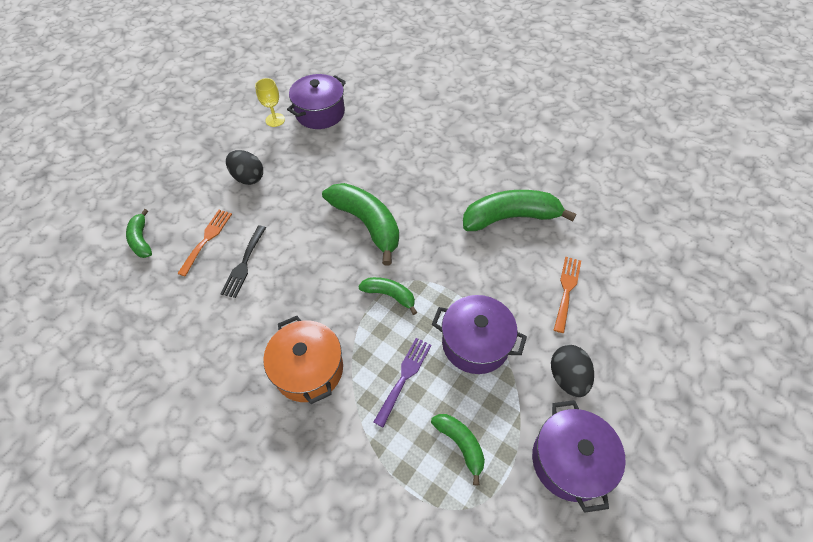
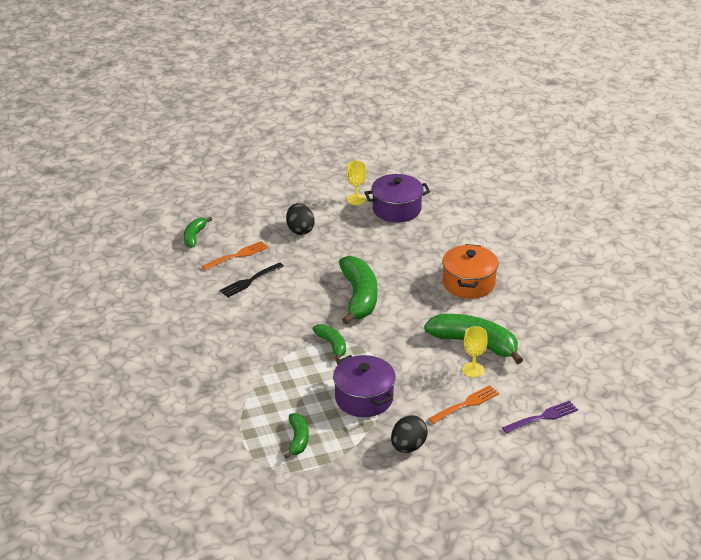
camera: 35 degrees right, 20 degrees down
orange pot [264,316,343,404] -> orange pot moved to [442,244,499,299]
purple fork [374,338,432,427] -> purple fork moved to [502,401,578,434]
purple pot [532,400,626,513] -> none
none -> yellow goblet [463,326,488,377]

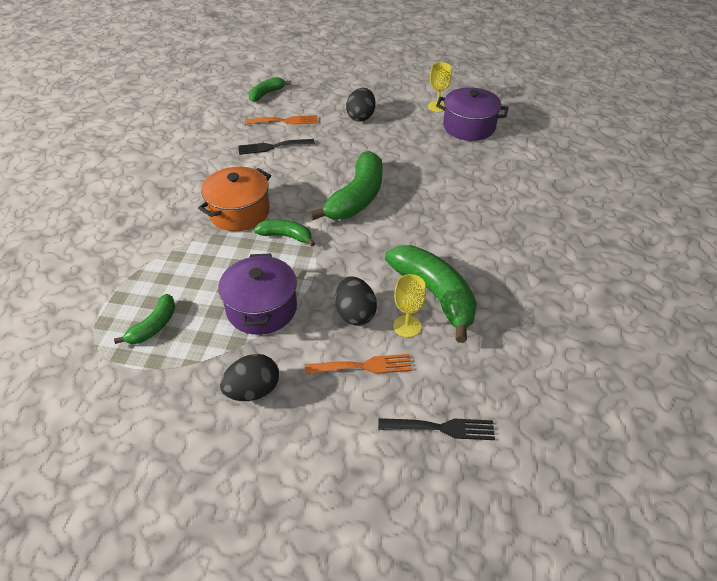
camera: 30 degrees right, 10 degrees up
green banana [313,324,346,361] -> green banana turned 75 degrees counterclockwise [254,220,315,246]
orange pot [442,244,499,299] -> orange pot moved to [198,167,271,231]
purple fork [502,401,578,434] -> black fork [378,418,495,440]
none -> black egg [335,276,377,326]

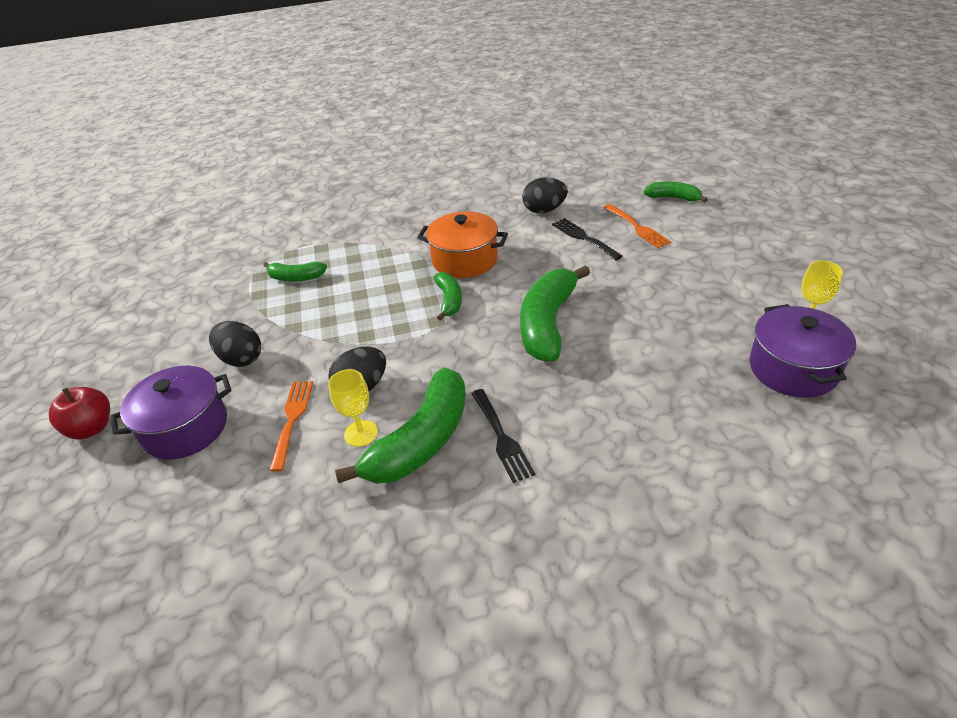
camera: 70 degrees right, 5 degrees down
purple pot [218,254,297,335] -> purple pot moved to [111,366,231,460]
orange fork [305,354,413,375] -> orange fork turned 150 degrees counterclockwise [269,381,313,472]
green banana [310,151,383,220] -> green banana turned 105 degrees clockwise [520,265,590,362]
black egg [346,88,376,122] -> black egg moved to [522,177,568,213]
black fork [378,418,495,440] -> black fork moved to [471,389,535,483]
none -> red apple [49,387,110,439]

